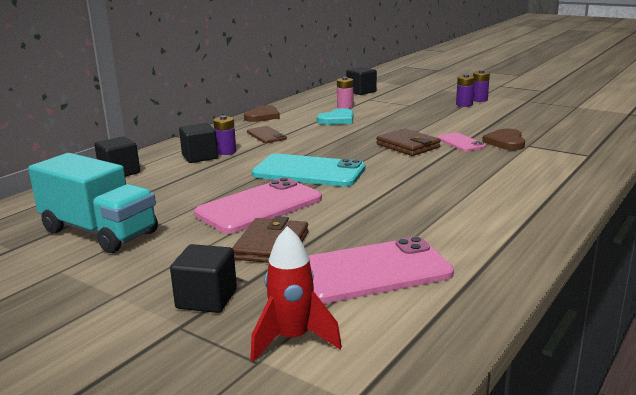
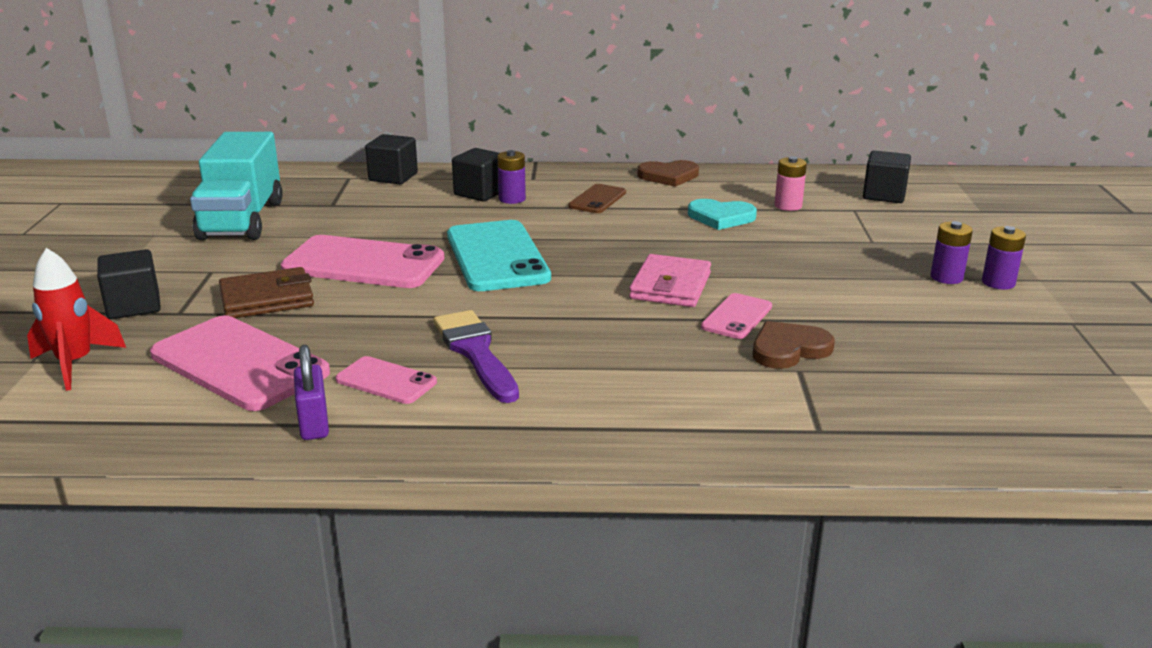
camera: 55 degrees right, 5 degrees up
brown wallet [376,128,441,156] -> pink wallet [629,254,711,307]
none -> purple padlock [294,345,329,440]
none -> pink phone [335,356,437,404]
none -> purple brush [433,310,519,403]

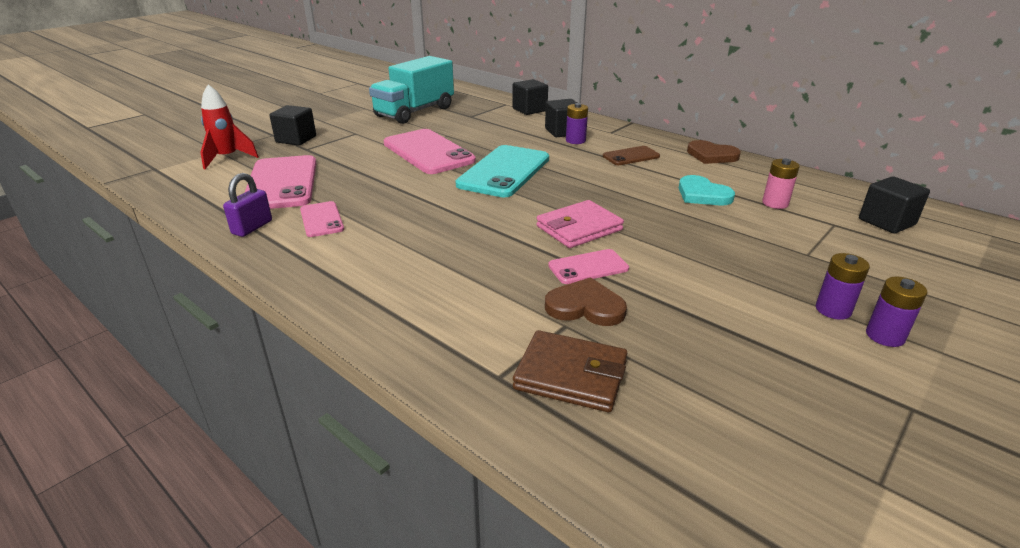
camera: 40 degrees right, 5 degrees up
brown wallet [219,267,314,318] -> brown wallet moved to [513,330,627,412]
purple brush [433,310,519,403] -> none

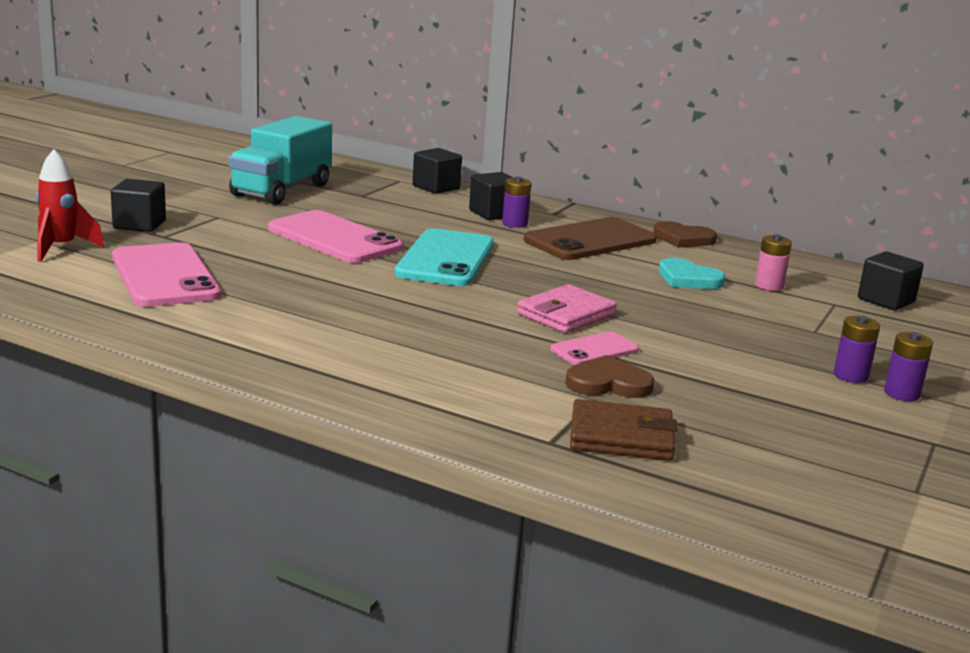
camera: 15 degrees left, 10 degrees down
purple padlock [223,173,272,237] -> none
pink phone [300,201,344,237] -> none
brown phone [603,146,660,165] -> brown phone [524,217,657,260], size x1.94

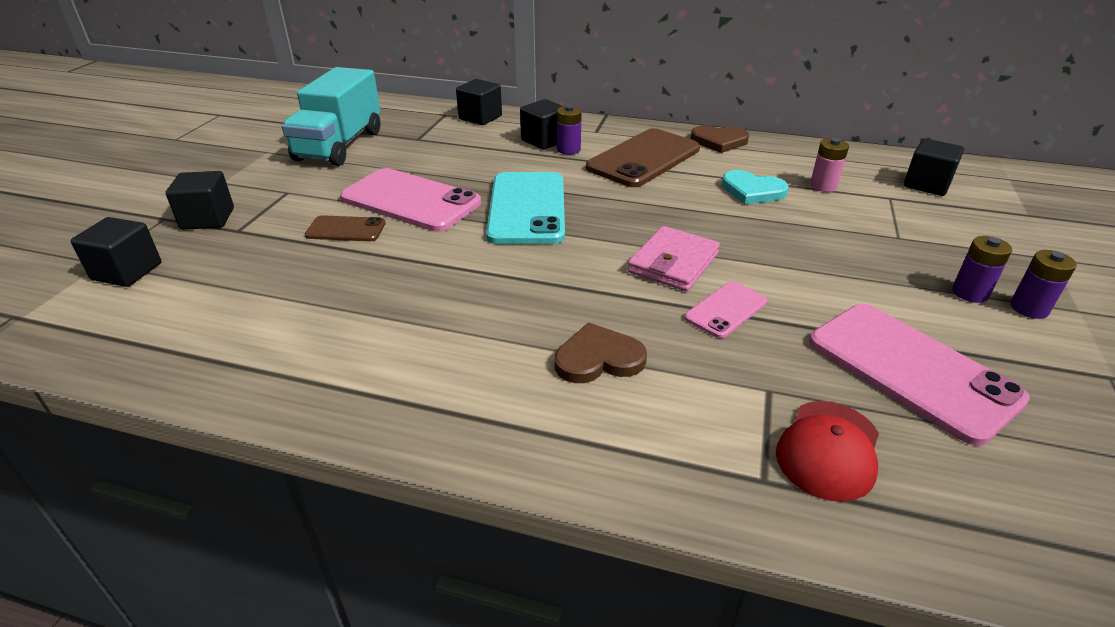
camera: 10 degrees left, 15 degrees up
red rocket [36,149,104,262] -> black cube [71,217,162,287]
pink phone [112,242,221,307] -> pink phone moved to [809,304,1030,446]
brown heart [565,355,654,398] -> brown heart moved to [555,323,647,383]
brown wallet [570,399,678,461] -> red cap [776,401,879,502]
none -> brown phone [305,215,386,241]

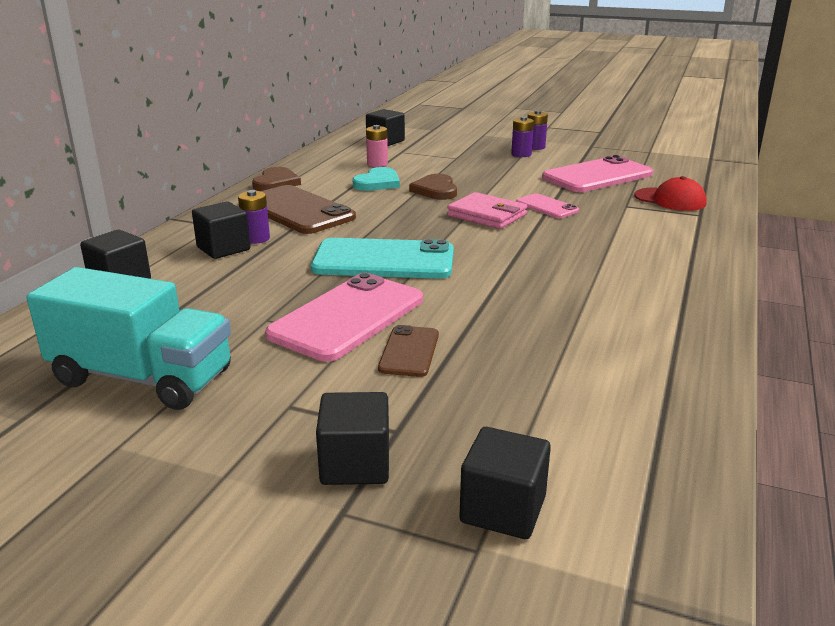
camera: 85 degrees left, 10 degrees down
brown heart [555,323,647,383] -> brown heart moved to [409,174,457,200]

